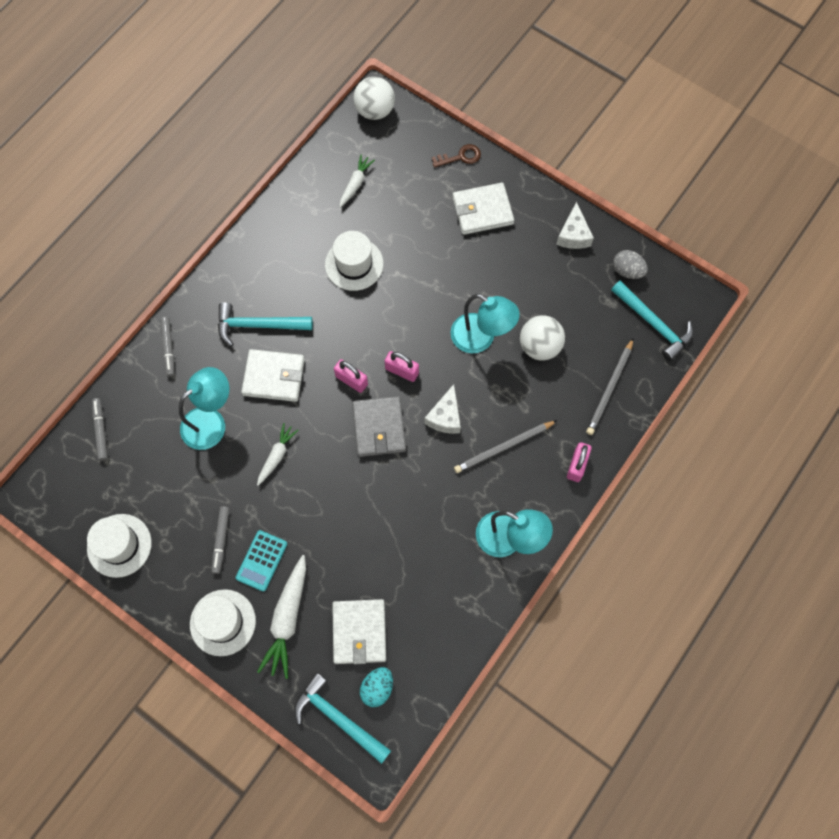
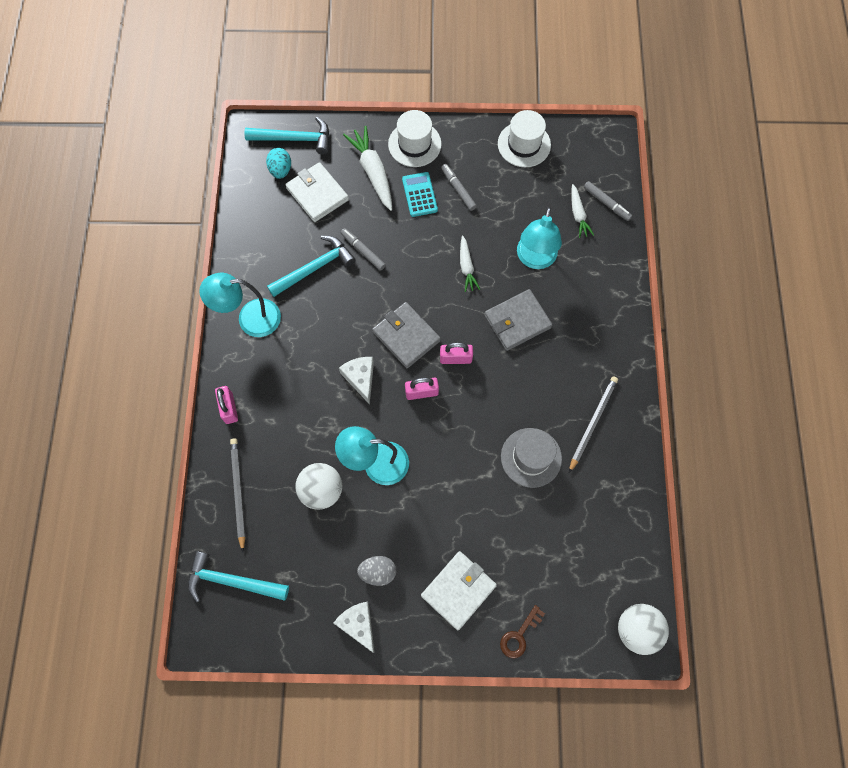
camera: 145 degrees right, 0 degrees up
grey marker [160,317,175,377] -> grey marker moved to [341,228,386,271]
turquoise hammer [218,302,313,346] -> turquoise hammer moved to [267,236,356,297]
white wallet [241,349,305,402] -> grey wallet [484,289,552,351]
white hat [325,231,384,291] -> grey hat [501,428,562,488]
white carrot [340,155,375,207] -> white carrot moved to [571,184,594,238]
grey pencil [454,420,558,473] -> grey pencil moved to [569,376,618,473]
grey egg [613,250,648,279] -> grey egg moved to [357,556,396,586]

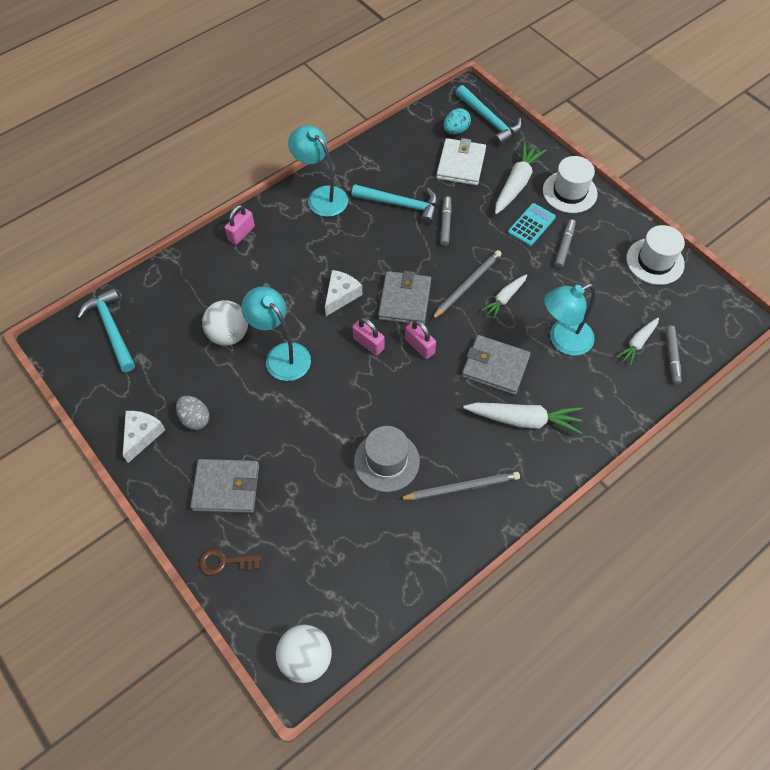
camera: 50 degrees right, 10 degrees down
grey pencil [230,438,245,552] -> grey pencil moved to [431,250,501,320]
white wallet [421,551,497,630] -> grey wallet [190,459,259,513]
none -> white carrot [463,403,583,434]

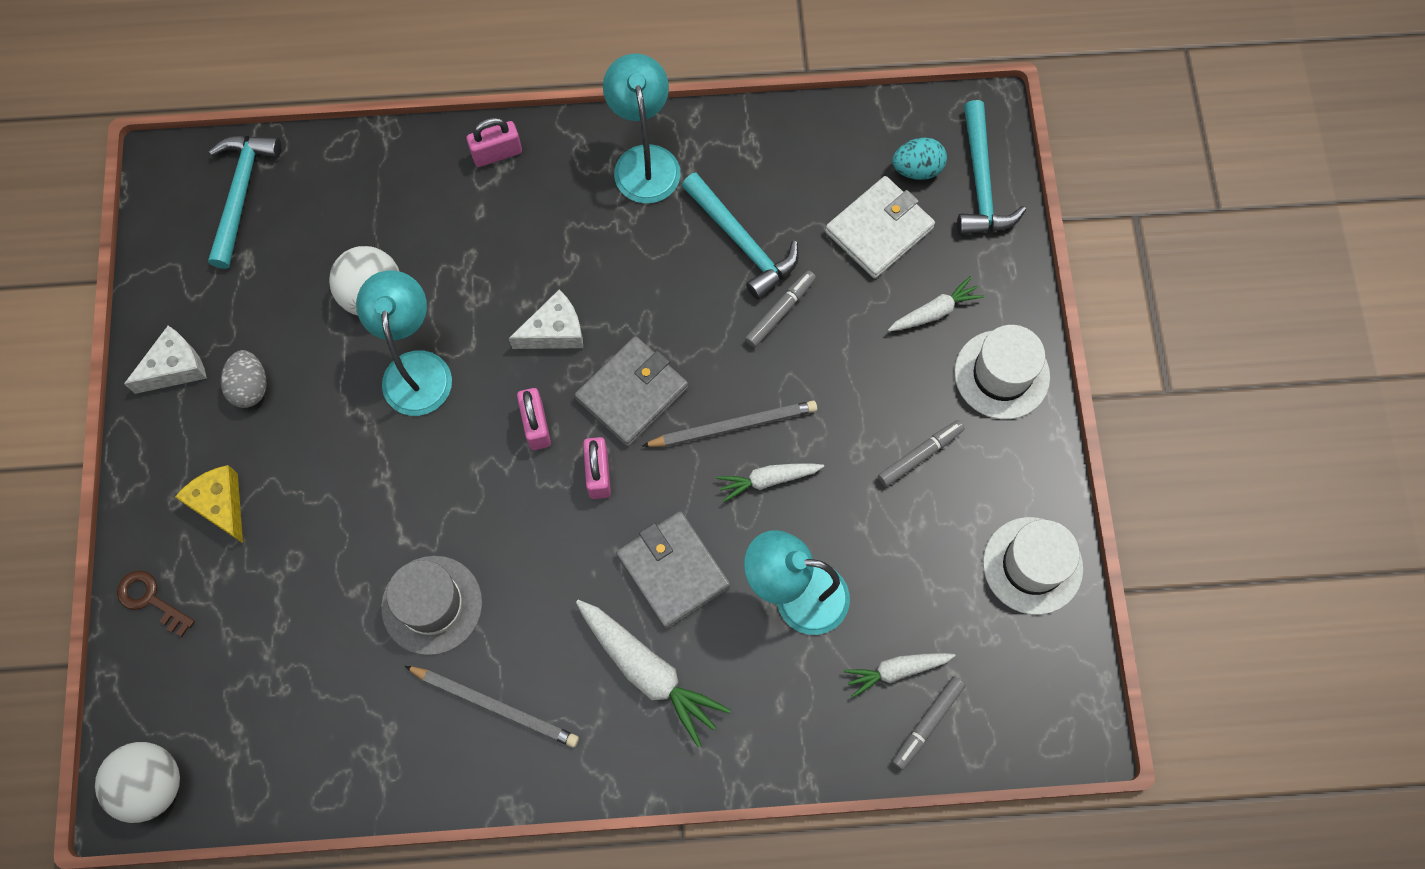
camera: 35 degrees right, 10 degrees up
grey wallet [190,459,259,513] -> yellow cheese [175,465,243,543]
white carrot [495,141,547,214] -> white carrot [888,276,984,331], size x0.59
turquoise calculator [508,203,556,246] -> none

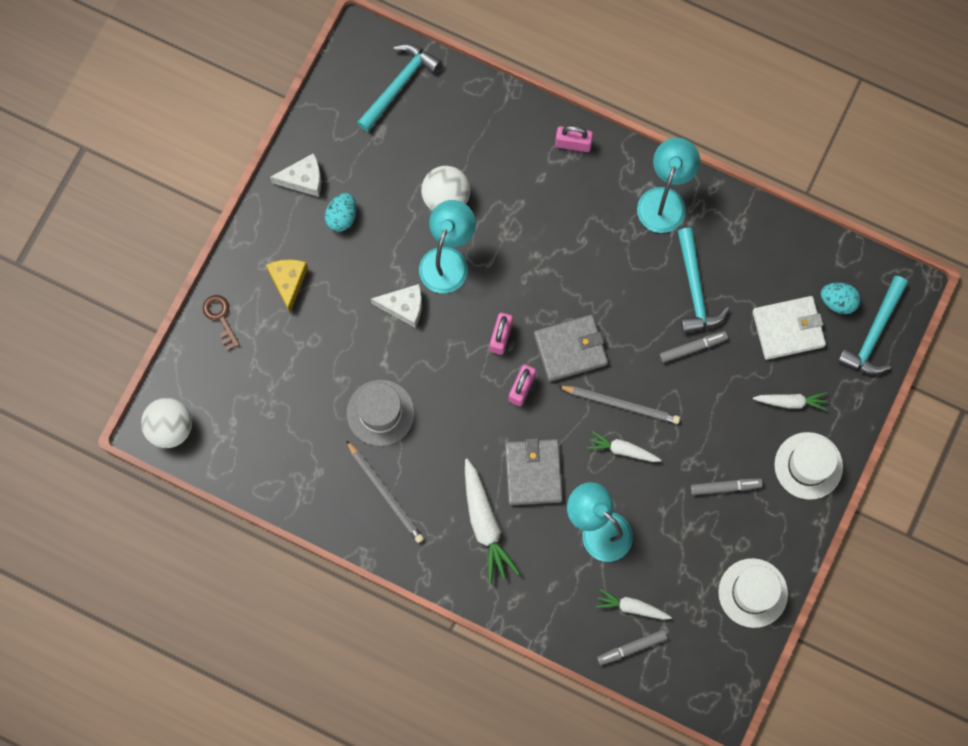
camera: 30 degrees right, 5 degrees up
grey egg [221,350,267,408] -> turquoise egg [325,193,357,231]
white cheese [509,290,583,349] -> white cheese moved to [371,284,422,327]

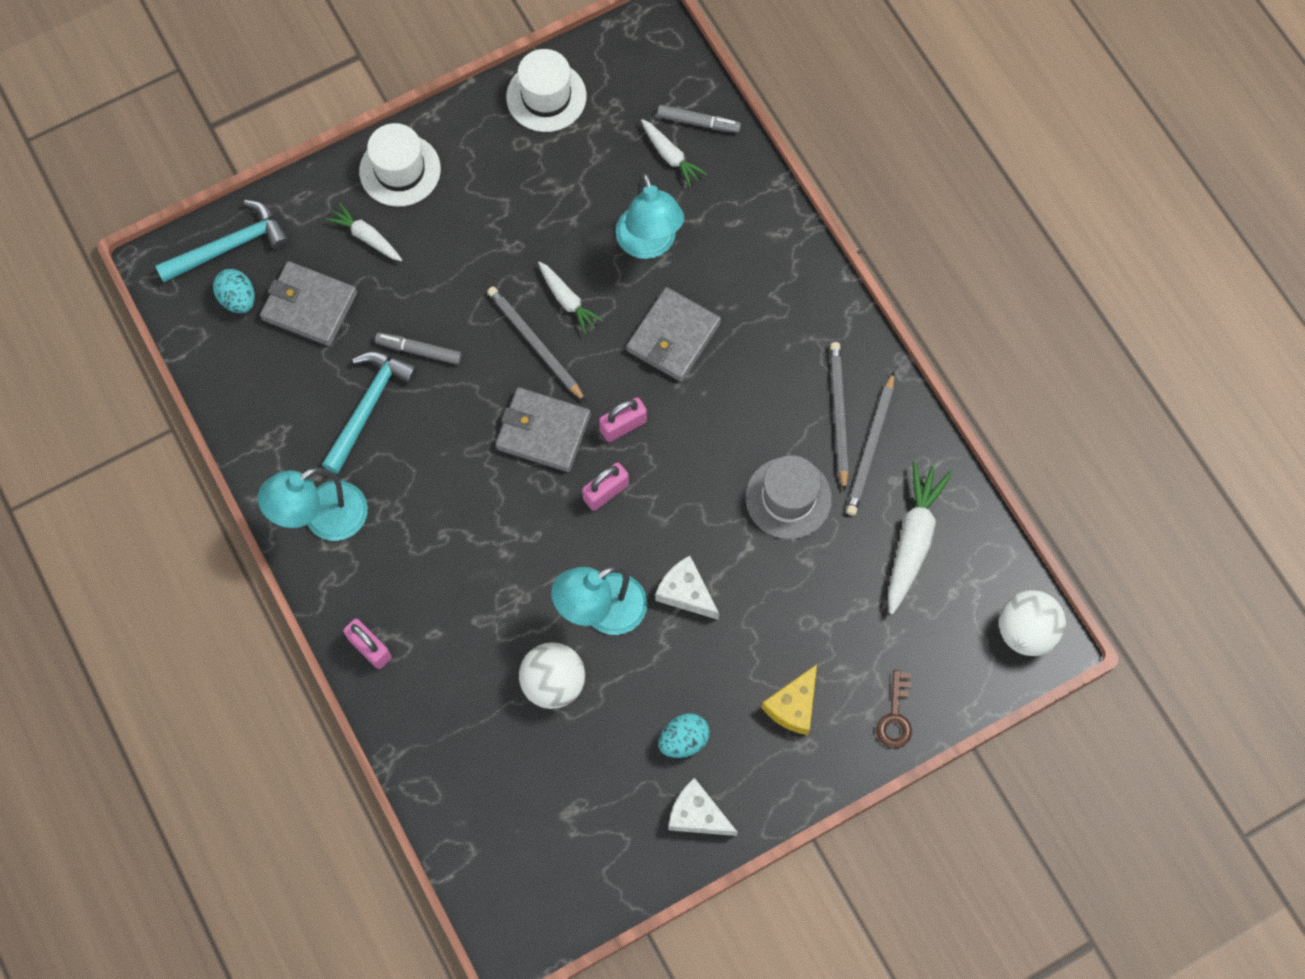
camera: 145 degrees left, 5 degrees down
turquoise hammer [357,43,442,132] -> none
white carrot [465,459,520,584] -> white carrot moved to [888,461,952,614]
grey marker [691,479,763,495] -> none
white wallet [753,296,826,360] -> grey wallet [260,261,357,346]
none -> grey pencil [846,372,894,515]

